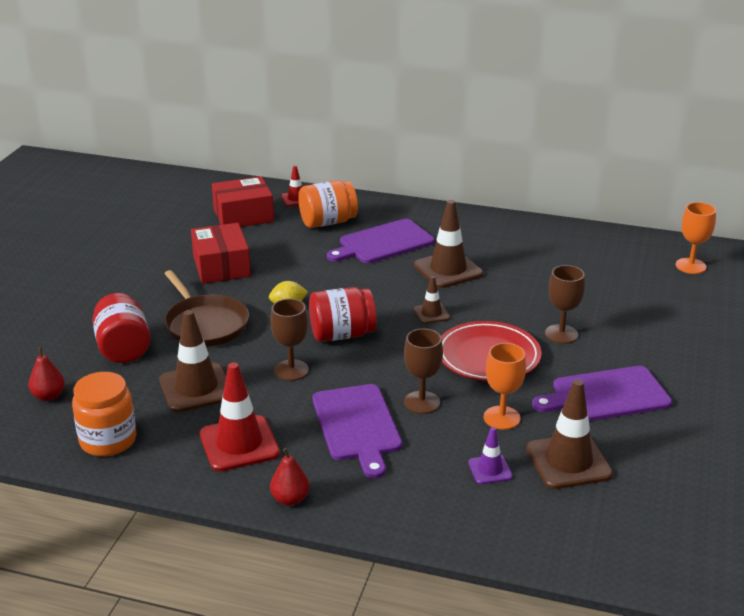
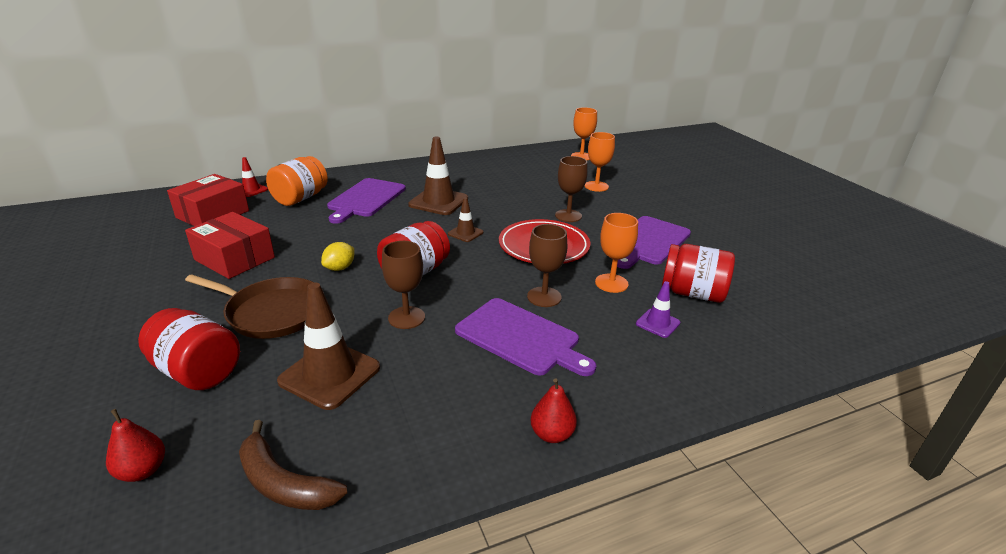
camera: 40 degrees left, 0 degrees up
orange jar [72,372,137,457] -> brown banana [239,420,348,510]
red traffic cone [200,362,280,472] -> none
brown traffic cone [526,379,613,489] -> red jar [662,244,735,303]
none -> orange goblet [585,132,615,192]

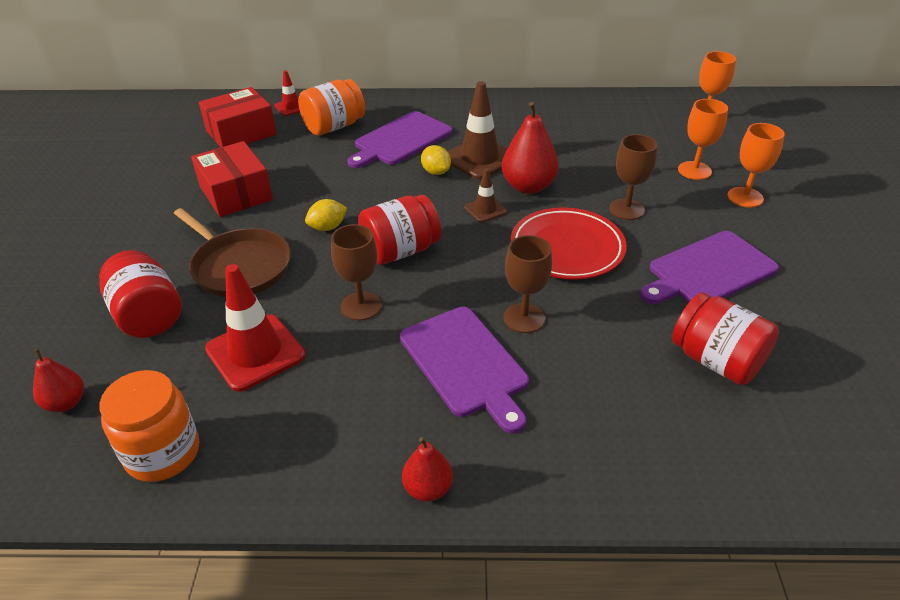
camera: 25 degrees right, 10 degrees up
brown banana [239,420,348,510] -> orange jar [100,370,199,482]
brown traffic cone [277,283,380,410] -> red traffic cone [205,264,305,392]
orange goblet [595,213,638,293] -> orange goblet moved to [727,123,785,208]
purple traffic cone [636,281,680,338] -> none
none -> yellow lemon [421,145,451,175]
none -> red pear [502,102,559,194]

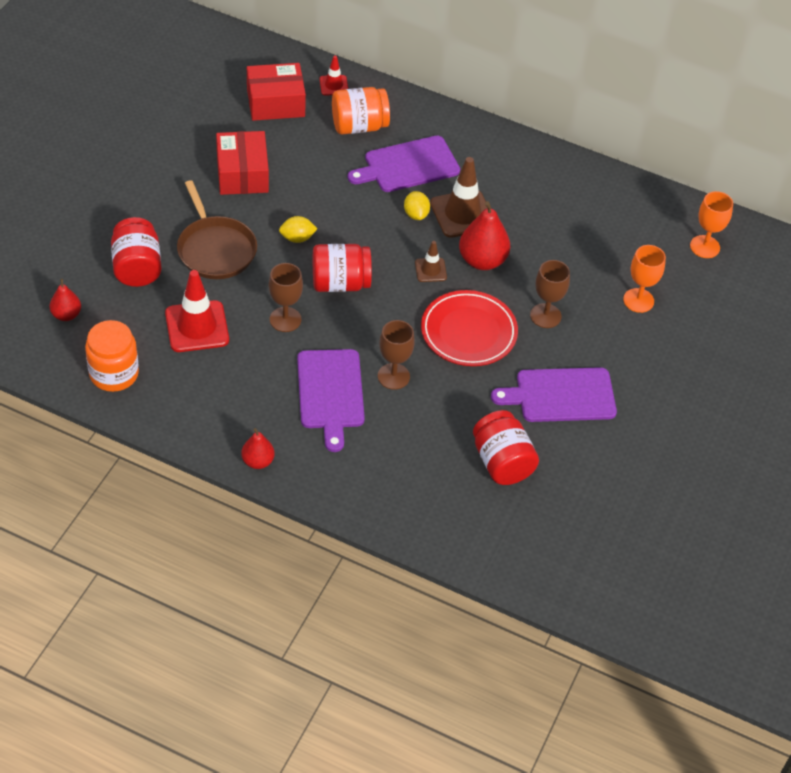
camera: 20 degrees right, 10 degrees up
orange goblet [727,123,785,208] -> none

